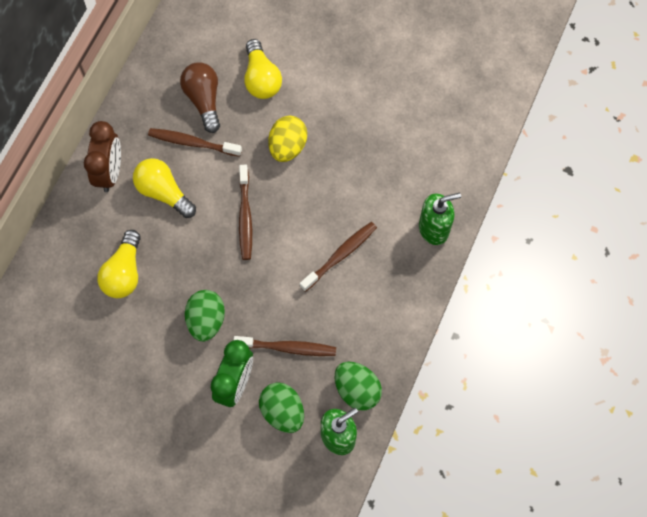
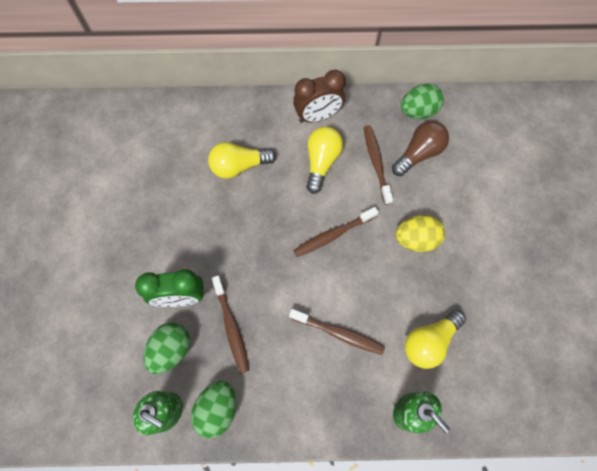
camera: 65 degrees right, 0 degrees up
green egg [185,290,225,342] -> green egg moved to [401,84,444,119]
yellow light bulb [244,39,282,99] -> yellow light bulb moved to [405,310,466,369]

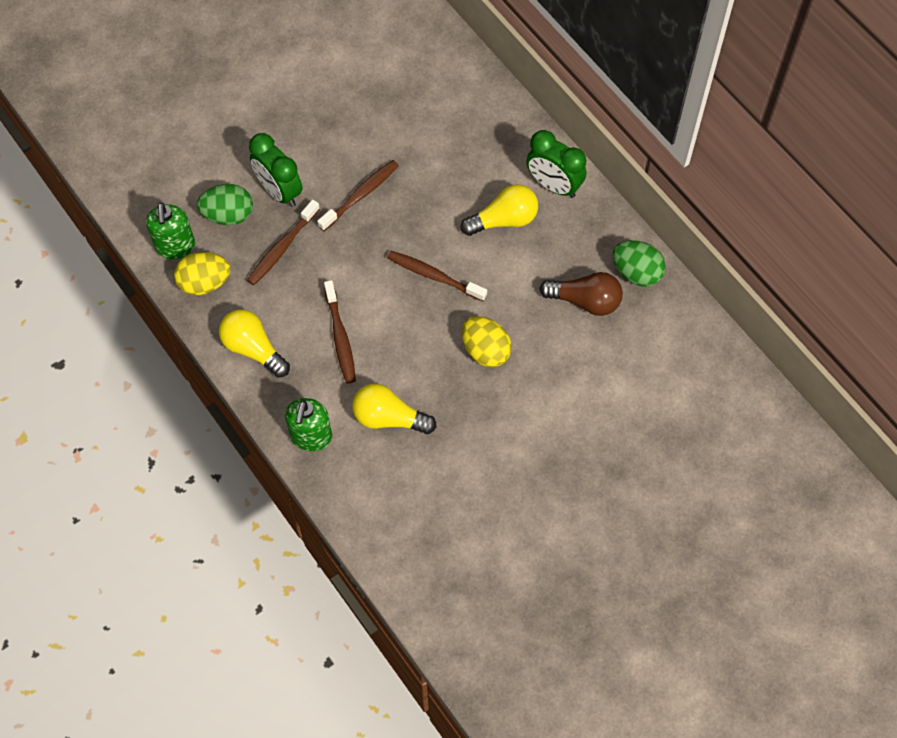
camera: 55 degrees right, 5 degrees down
green egg [191,381,236,438] -> yellow egg [174,252,231,295]
yellow light bulb [208,142,276,179] -> yellow light bulb moved to [219,309,290,378]
brown clock [293,70,346,123] -> green clock [526,130,586,198]
brown toothbrush [363,125,393,205] -> brown toothbrush moved to [317,160,399,231]

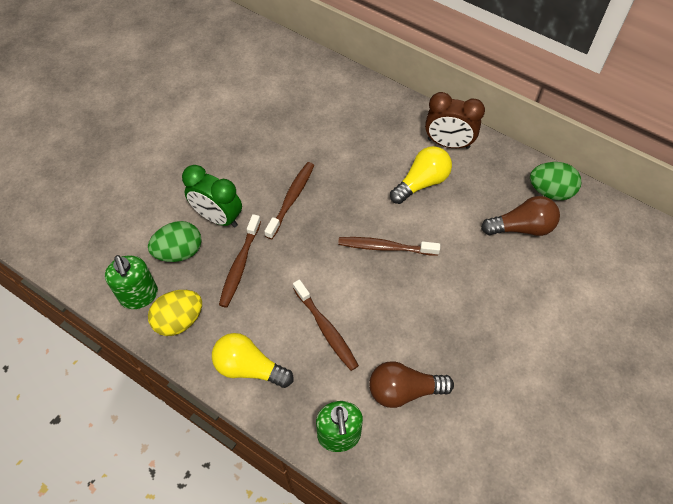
camera: 20 degrees left, 5 degrees down
yellow light bulb [352,384,437,434] -> brown light bulb [369,361,454,408]
yellow egg [462,316,512,367] -> none
green clock [526,130,586,198] -> brown clock [425,92,485,149]

